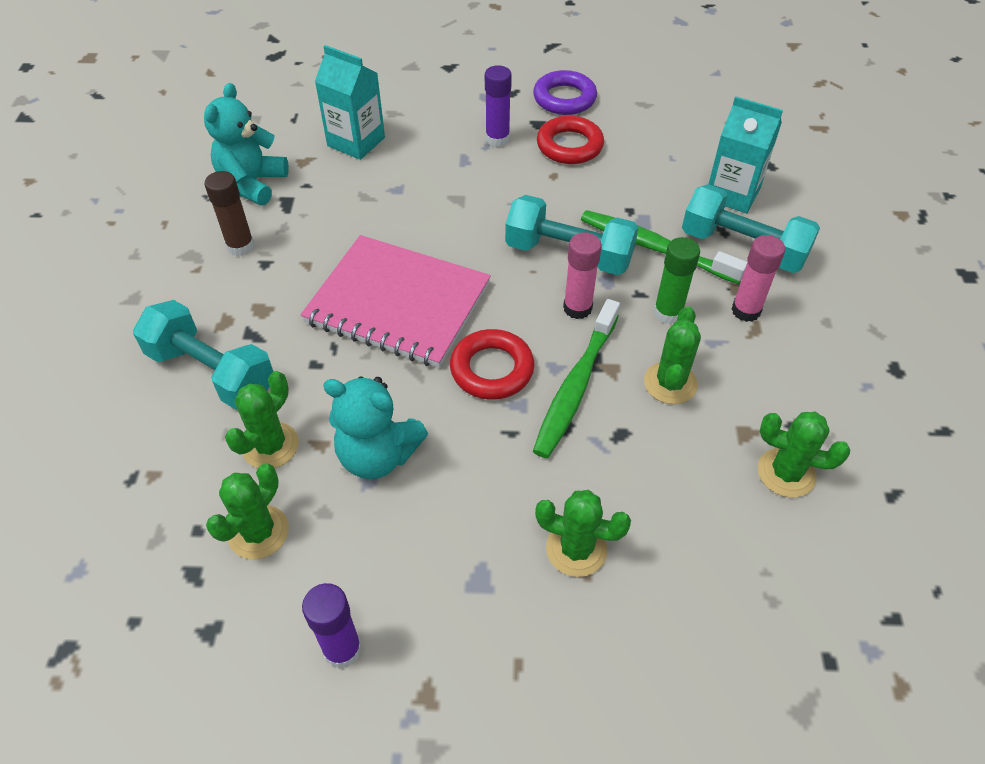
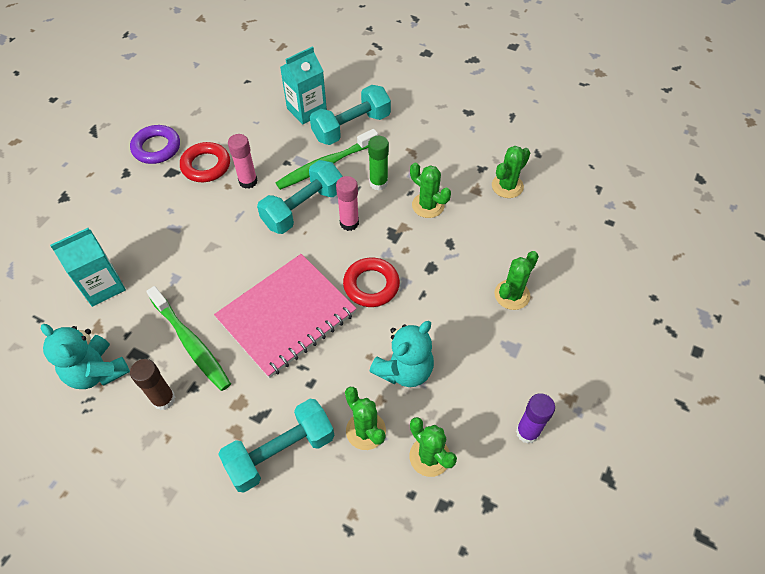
camera: 65 degrees left, 5 degrees up
purple glue stick [485,65,512,147] -> none
green toothbrush [533,299,620,458] -> green toothbrush moved to [146,286,231,391]
pink glue stick [731,235,785,322] -> pink glue stick moved to [228,134,258,189]

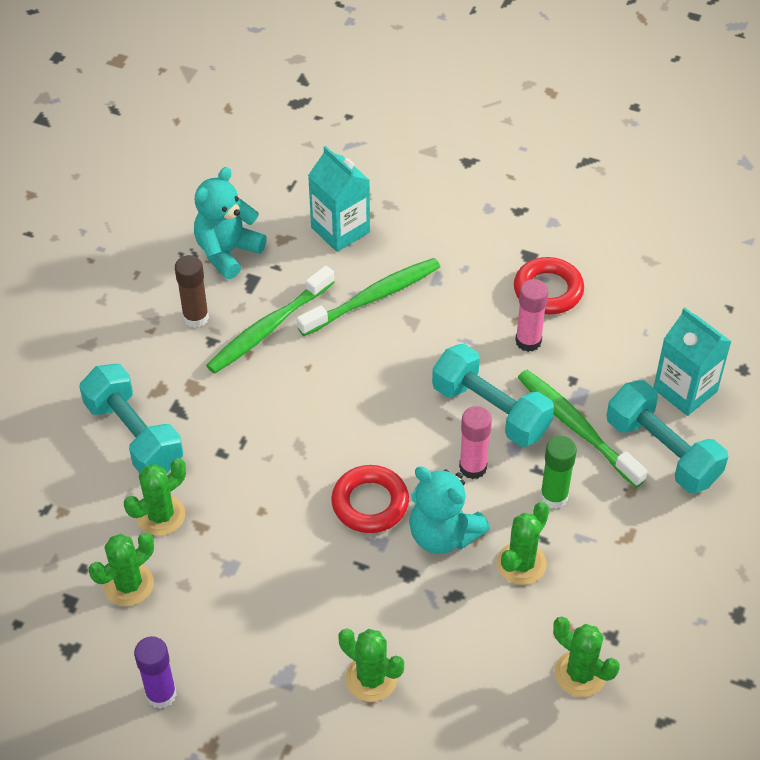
camera: 85 degrees right, 5 degrees down
purple ring [130,125,180,164] -> none
pink notebook [214,254,357,378] -> none
turquoise teddy bear [369,321,434,387] -> turquoise teddy bear moved to [409,467,490,554]
none -> green toothbrush [297,258,440,336]

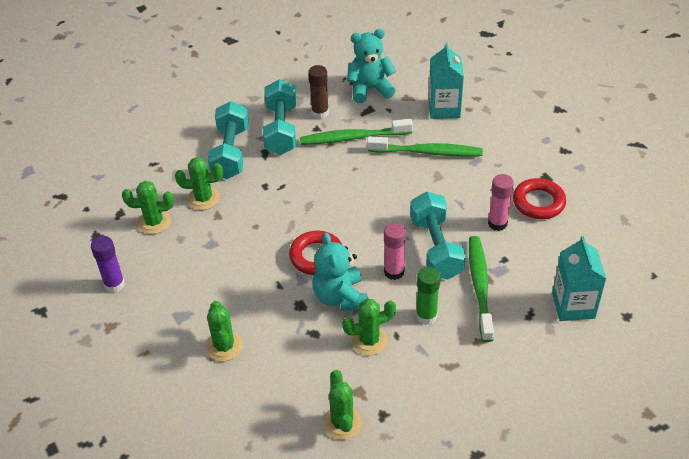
camera: 40 degrees right, 5 degrees down
turquoise dumbbell [607,380,728,493] -> turquoise dumbbell moved to [263,79,296,155]

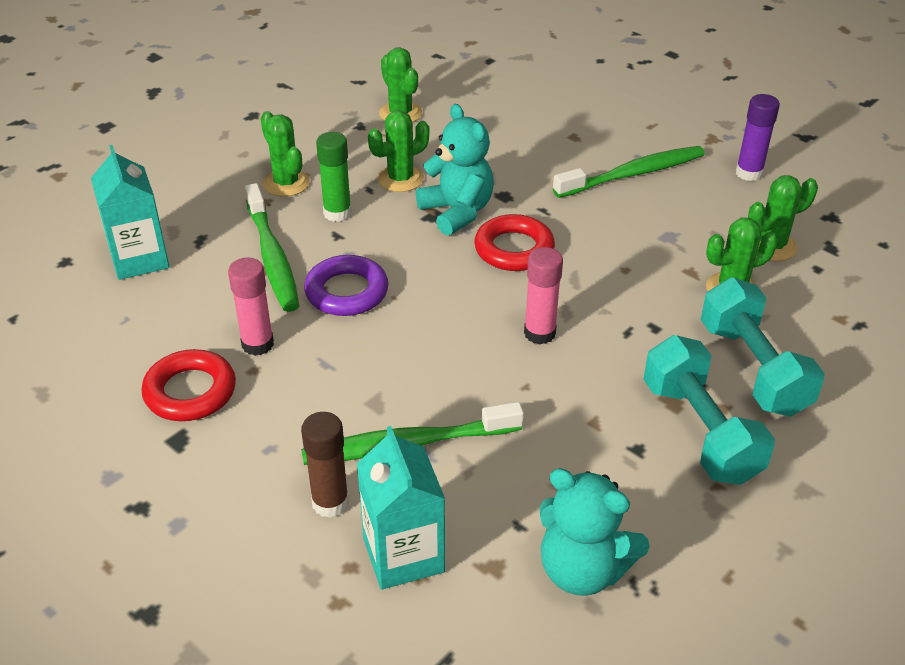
camera: 160 degrees right, 5 degrees down
green cactus [206,301,243,361] -> green cactus moved to [261,111,310,197]
green toothbrush [300,119,413,145] -> green toothbrush moved to [553,146,705,198]
brown glue stick [308,65,329,119] -> brown glue stick moved to [301,412,349,518]
turquoise teddy bear [347,29,396,103] -> turquoise teddy bear turned 60 degrees clockwise [540,468,650,596]
pink glue stick [384,223,406,280] -> pink glue stick moved to [524,247,563,344]
turquoise dumbbell [410,192,466,280] -> purple ring [304,255,388,316]

